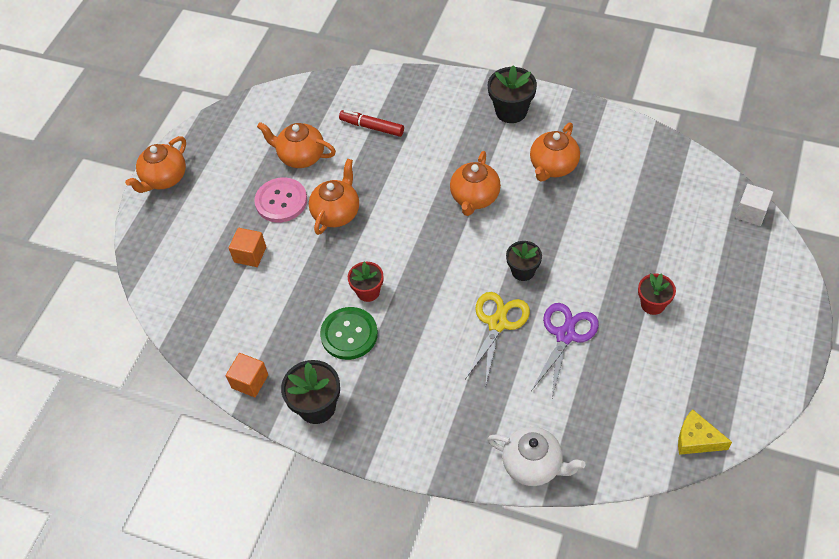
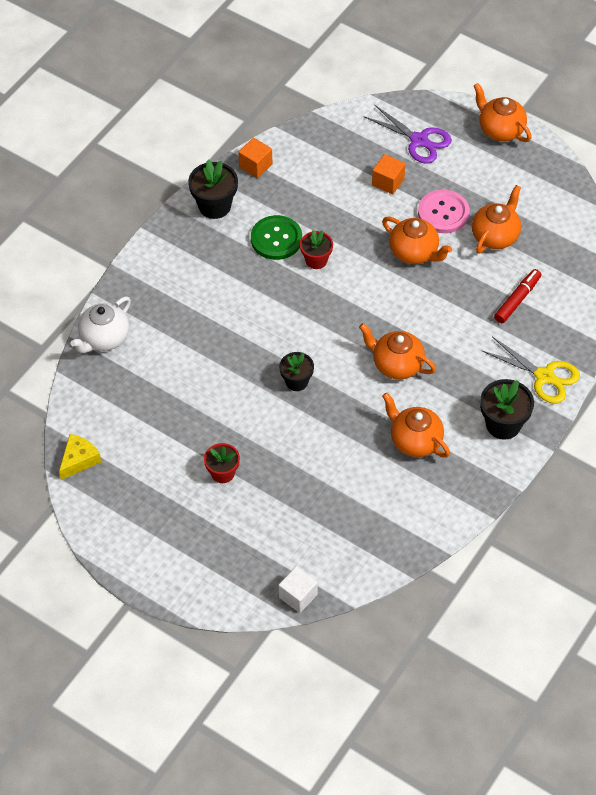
camera: 100 degrees right, 0 degrees up
yellow scissors [465,292,530,384] -> yellow scissors moved to [481,337,580,404]
purple scissors [531,303,599,398] -> purple scissors moved to [364,105,452,164]

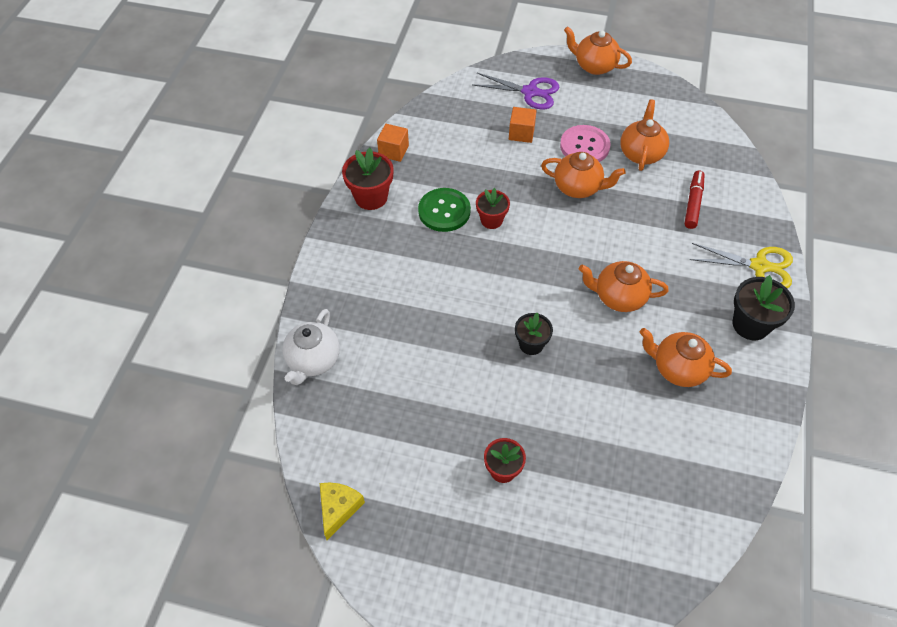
camera: 20 degrees left, 0 degrees up
black flower pot [188,160,238,219] -> red flower pot [342,148,394,210]
white cube [279,566,318,613] -> none

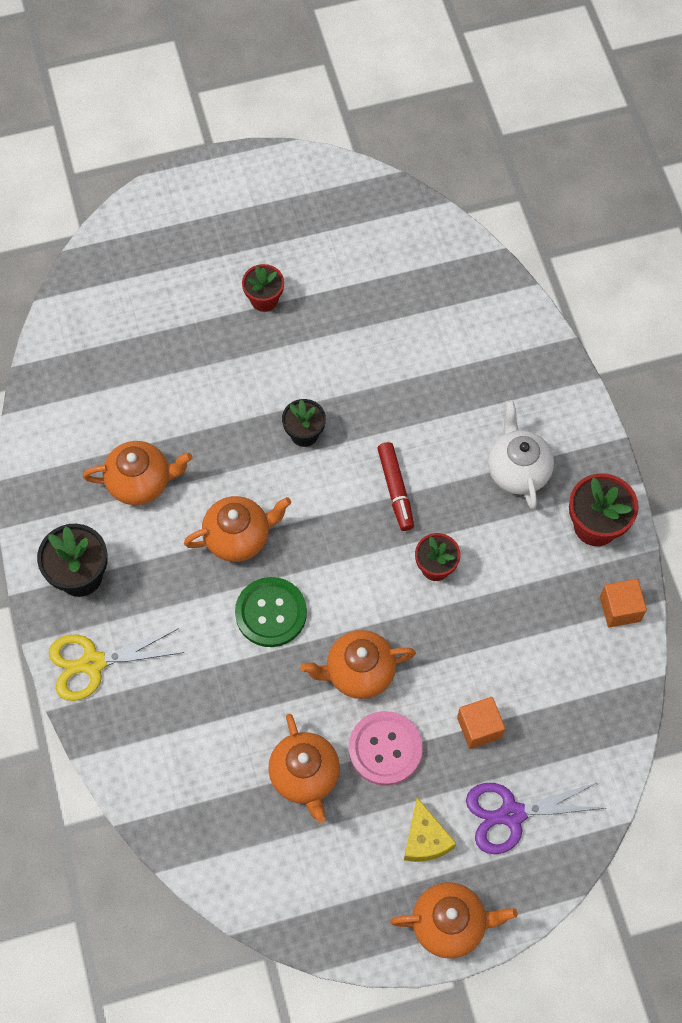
camera: 150 degrees right, 10 degrees up
white teapot [282,309,340,385] -> white teapot moved to [488,400,554,509]
yellow cheese [320,483,365,540] -> yellow cheese moved to [404,798,456,862]
green button [418,188,471,232] -> green button moved to [235,577,307,647]
red marker [685,170,704,229] -> red marker moved to [377,442,414,531]

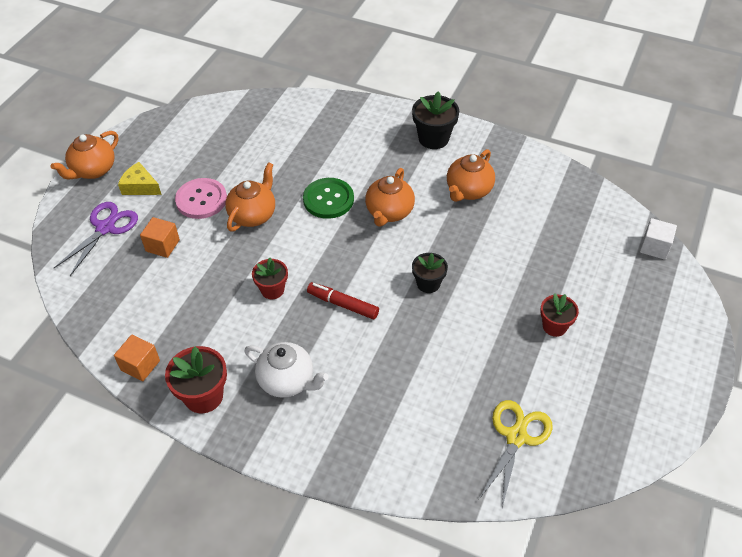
camera: 130 degrees right, 15 degrees down
yellow scissors [49,628,184,701] -> yellow scissors moved to [479,400,553,508]
orange teapot [268,714,340,823] -> none
none -> white cube [640,218,677,260]

